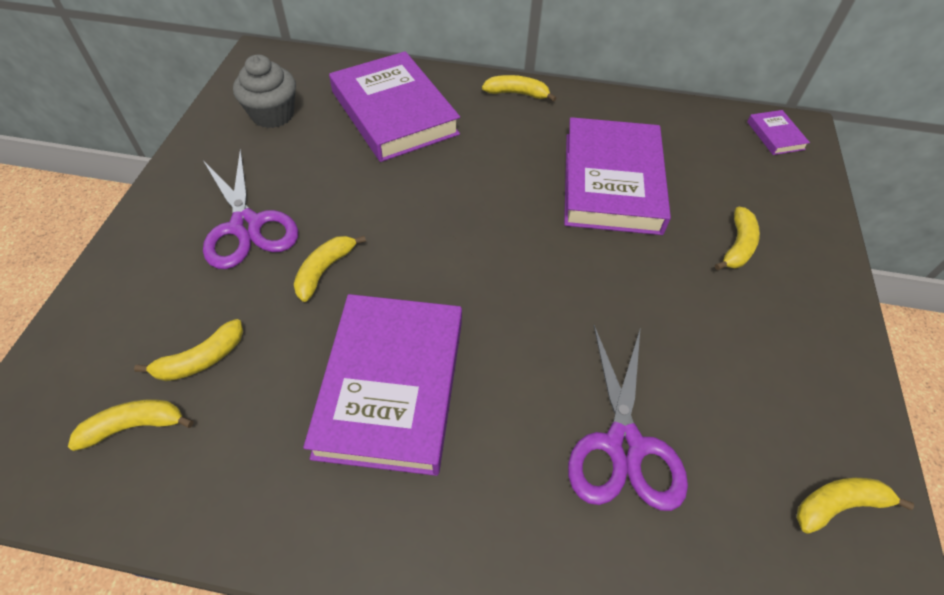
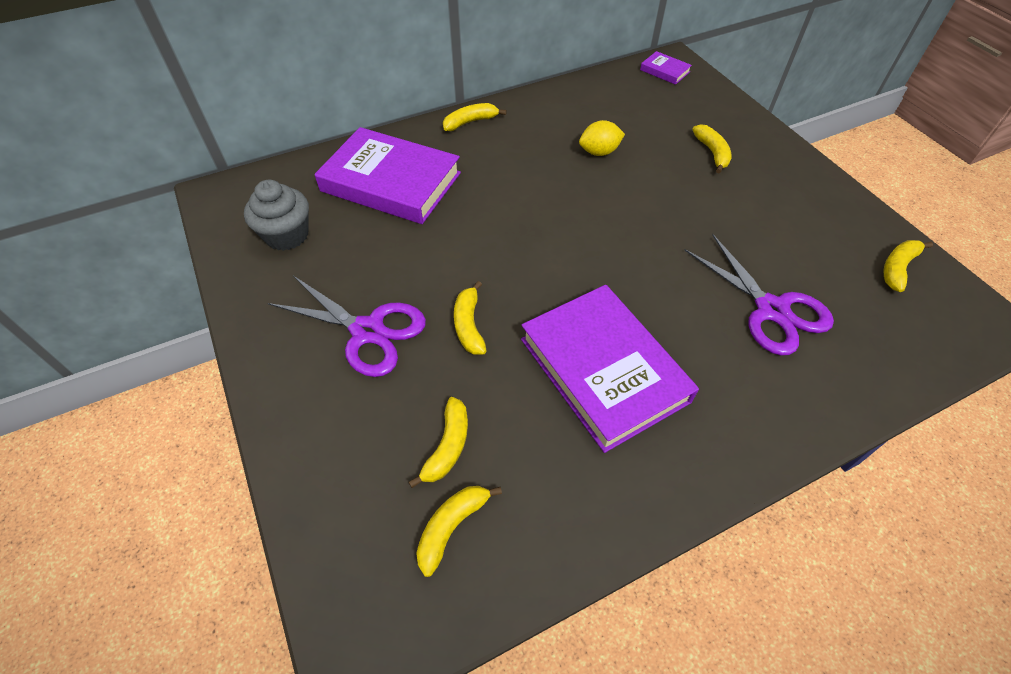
camera: 35 degrees left, 0 degrees up
purple book [564,117,671,235] -> yellow lemon [579,120,625,156]

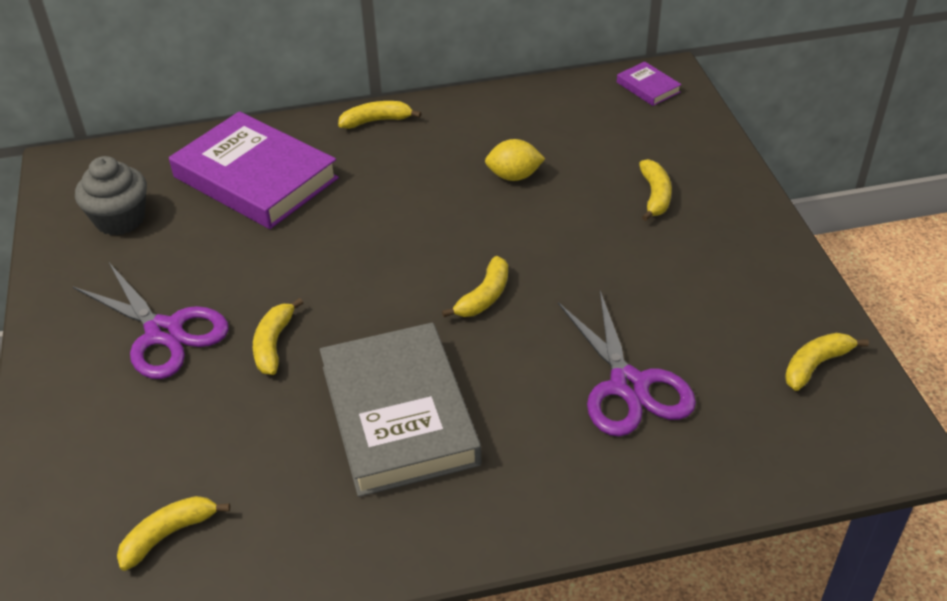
camera: 15 degrees right, 10 degrees down
yellow banana [408,397,468,488] -> yellow banana moved to [442,256,508,317]
purple book [521,285,699,453] -> grey book [320,322,481,497]

